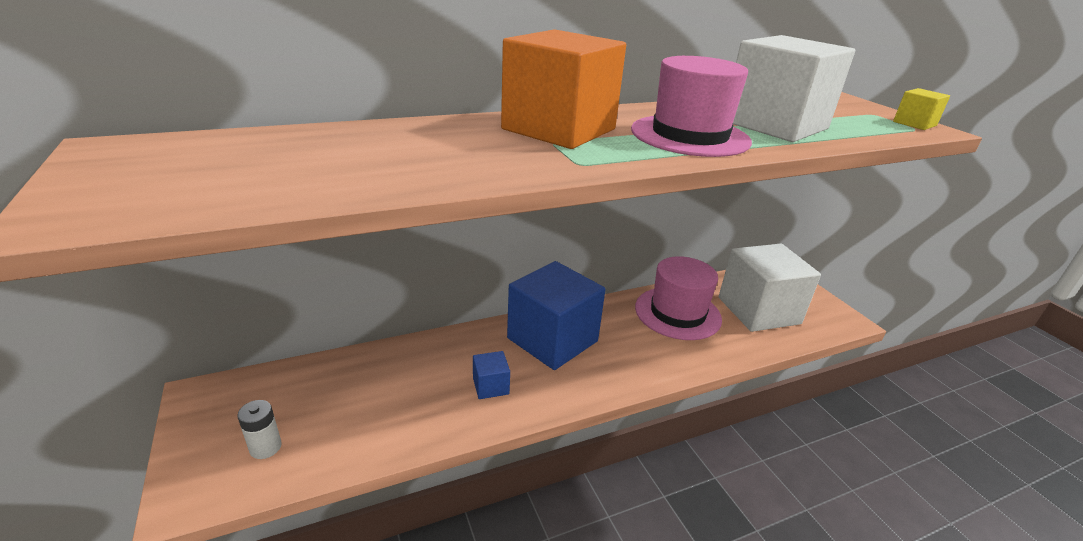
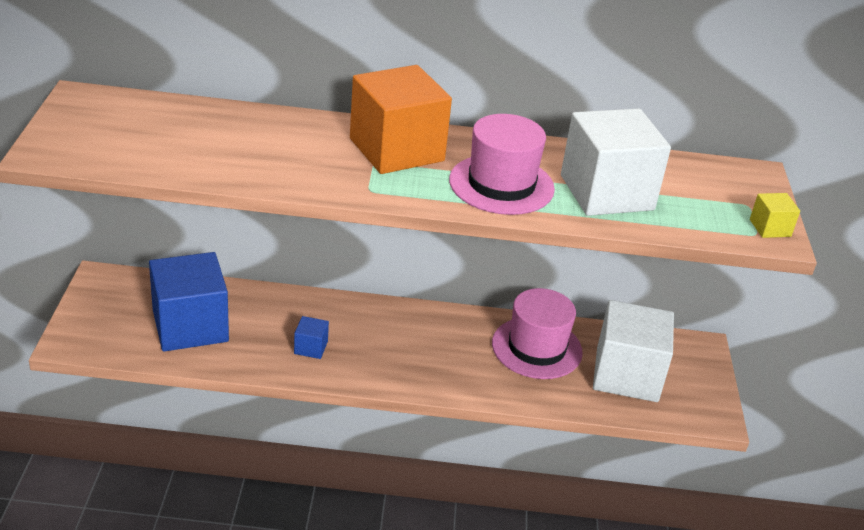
camera: 25 degrees right, 5 degrees up
white battery [237,400,282,459] -> none
blue cube [507,261,606,370] -> blue cube moved to [149,252,229,352]

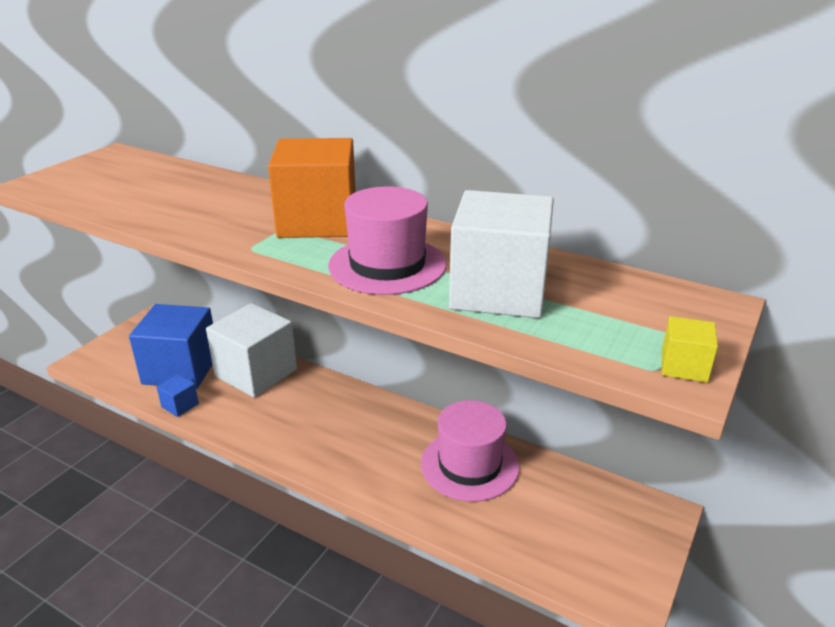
camera: 30 degrees right, 5 degrees down
blue cube [294,316,329,359] -> blue cube moved to [157,374,199,417]
white cube [593,300,674,402] -> white cube moved to [206,303,297,398]

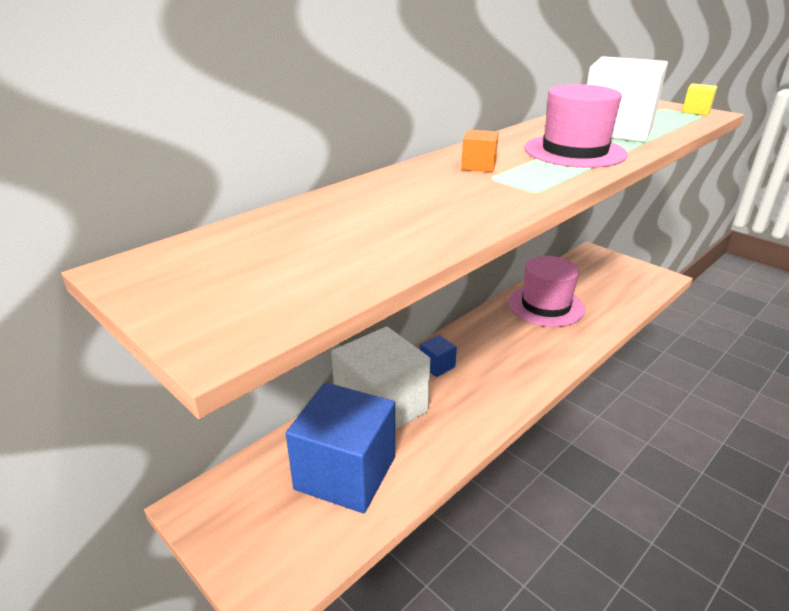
camera: 75 degrees left, 0 degrees up
blue cube [157,374,199,417] -> blue cube moved to [420,335,457,377]
orange cube [268,138,356,238] -> orange cube [461,130,499,172], size x0.42

